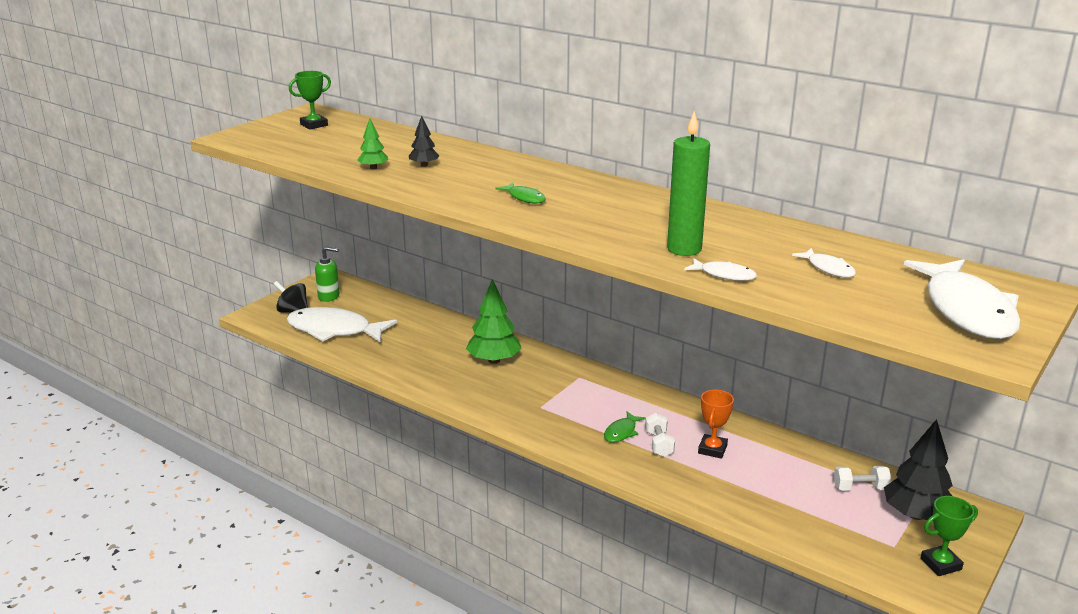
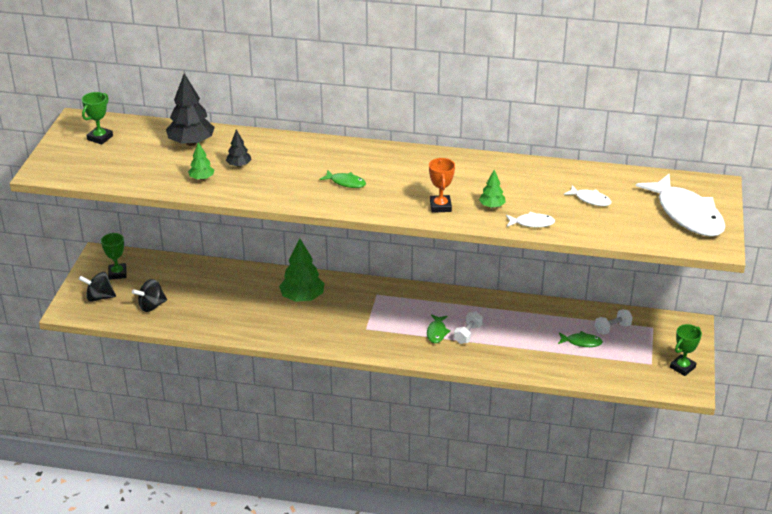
camera: 25 degrees left, 10 degrees up
white fish [286,307,397,343] -> black spinning top [132,279,167,312]
green soap dispenser [315,246,340,302] -> green trophy [101,233,126,280]
white dumbbell [645,412,675,457] -> white dumbbell turned 60 degrees clockwise [454,312,483,344]
green candle [667,111,710,256] -> green tree [479,170,506,208]
orange trophy [698,390,734,459] -> orange trophy moved to [429,158,455,213]
black tree [884,419,953,520] -> black tree moved to [166,73,215,146]
none -> green fish [558,331,603,347]

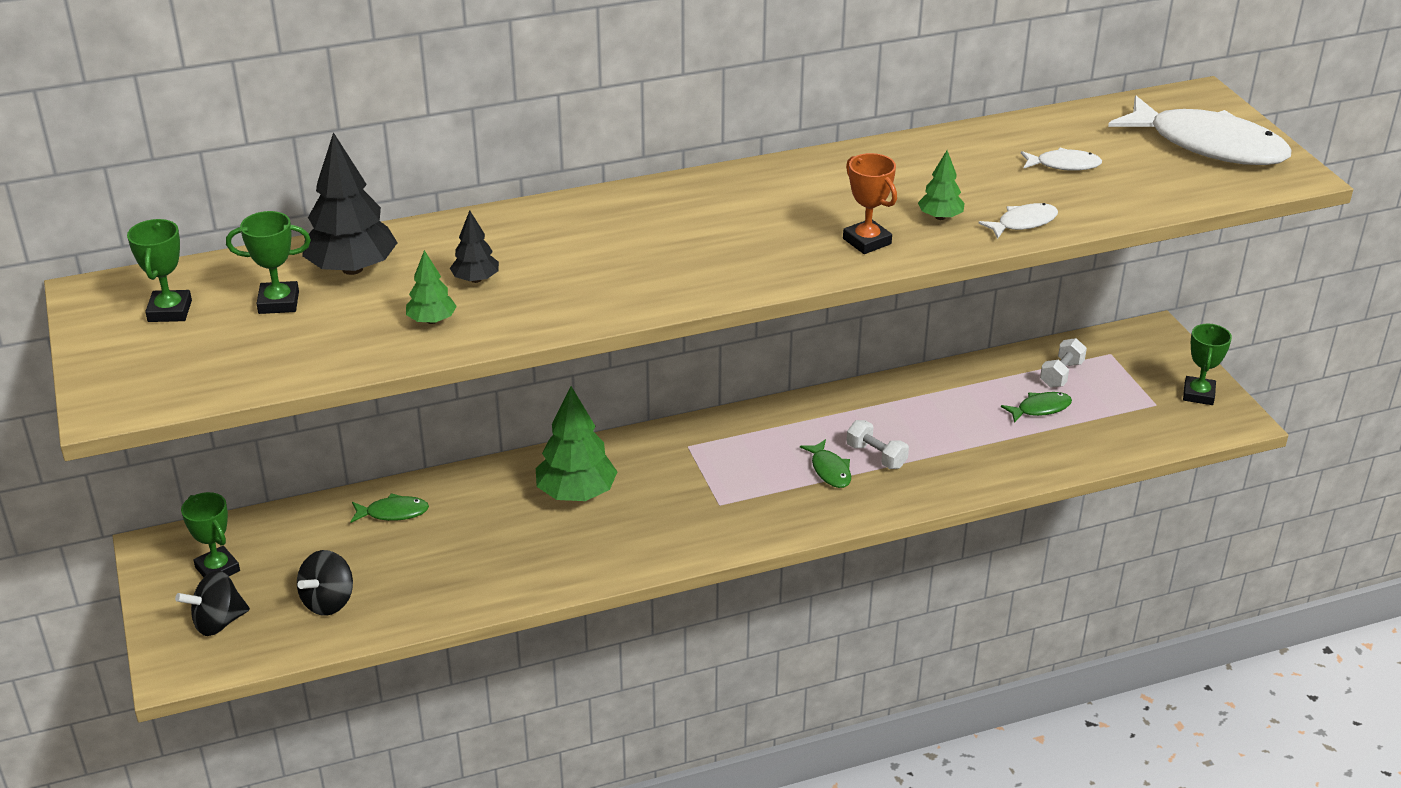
camera: 30 degrees left, 0 degrees up
green fish [319,170,366,188] -> green fish moved to [350,493,429,523]
white dumbbell [454,312,483,344] -> white dumbbell turned 45 degrees counterclockwise [846,420,909,469]
none -> green trophy [226,211,311,314]

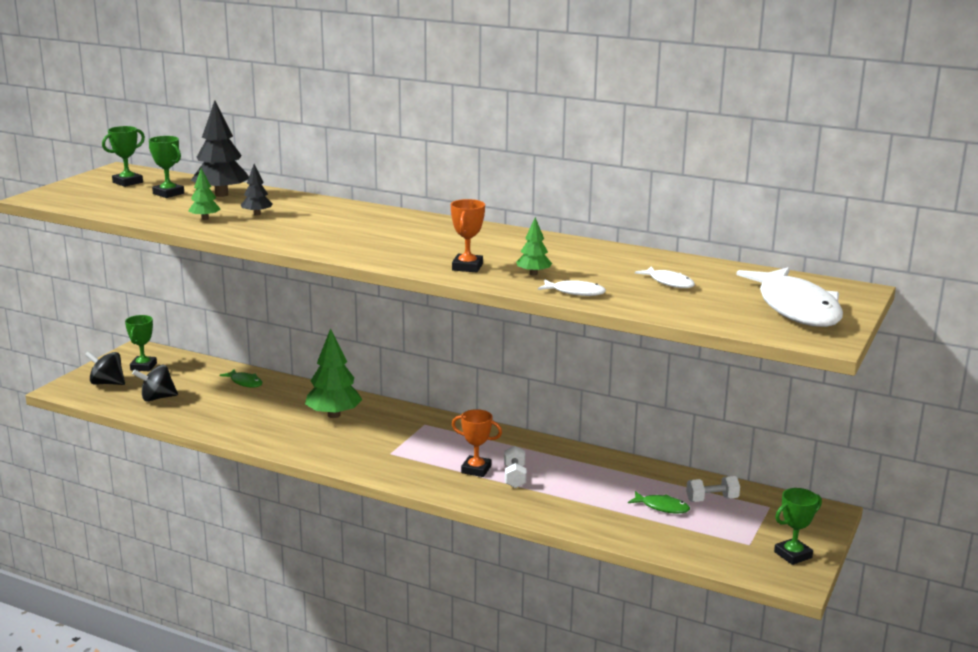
camera: 45 degrees right, 15 degrees down
green fish [800,439,851,488] -> orange trophy [452,409,502,477]

